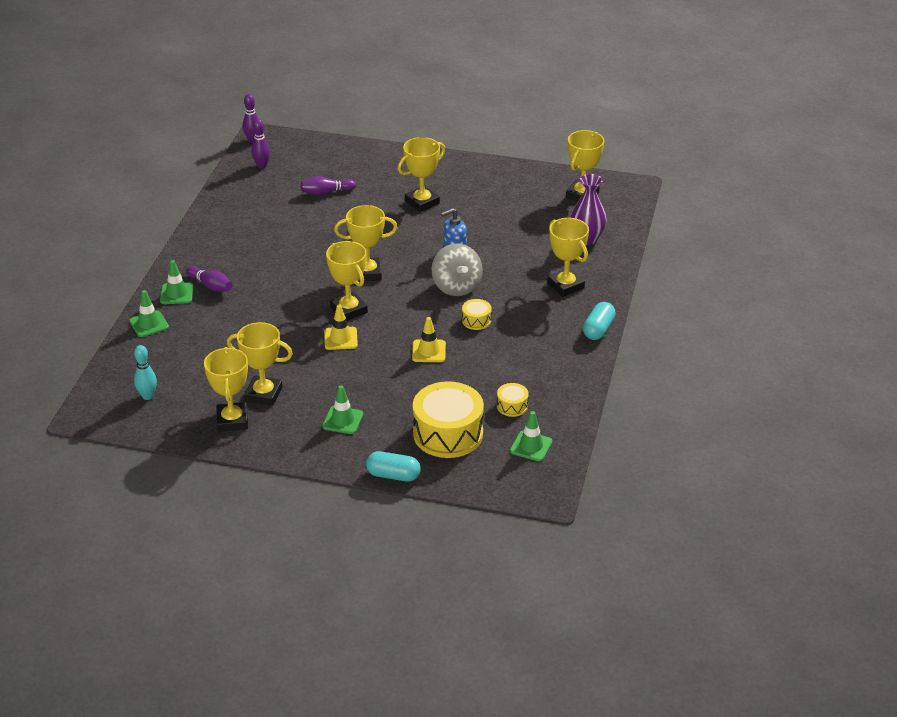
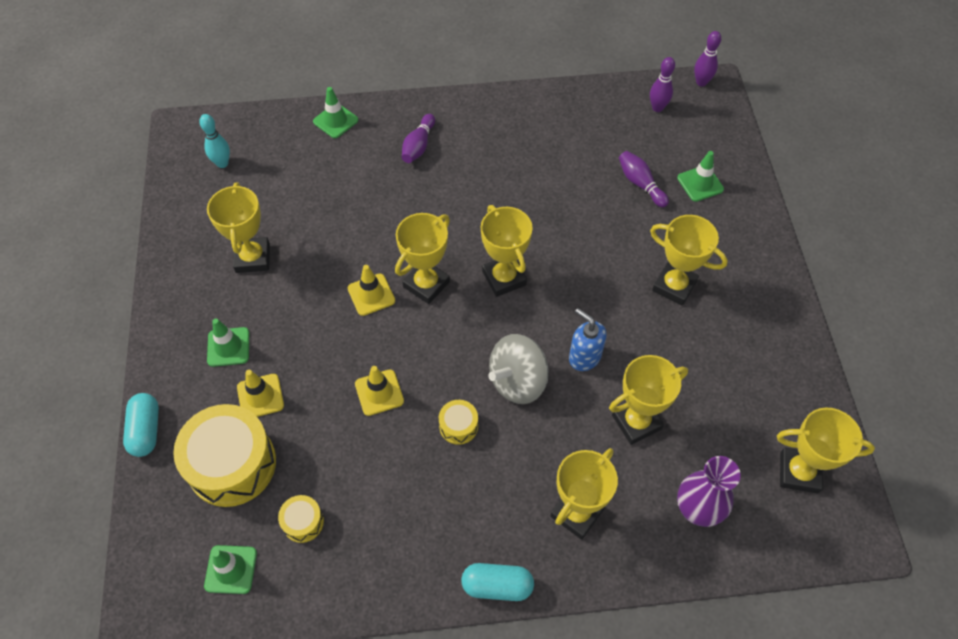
camera: 70 degrees right, 20 degrees up
green traffic cone [160,260,194,304] -> green traffic cone moved to [677,151,724,202]
yellow trophy [204,347,248,432] -> yellow trophy moved to [609,355,688,445]
none -> yellow traffic cone [237,370,284,417]

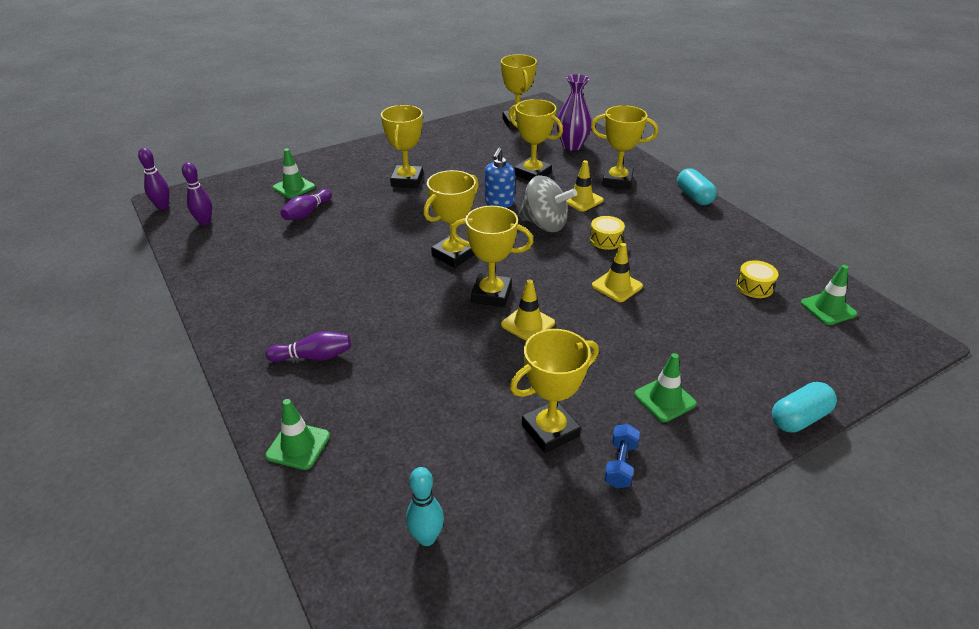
camera: 115 degrees left, 20 degrees down
yellow drum [173,404,276,507] -> none
yellow traffic cone [237,370,284,417] -> yellow traffic cone moved to [566,160,604,212]
none -> blue dumbbell [604,424,640,488]

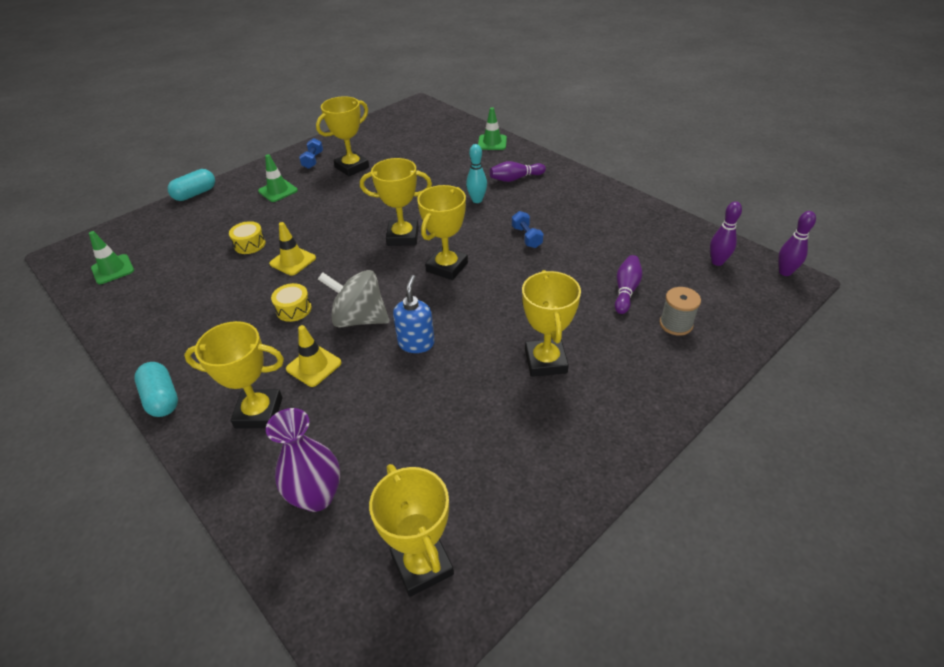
camera: 170 degrees right, 5 degrees up
green traffic cone [273,149,315,199] -> grey spool [660,287,701,336]
turquoise bowling pin [406,467,444,546] -> turquoise bowling pin moved to [466,144,487,203]
yellow traffic cone [501,280,555,341] -> none
yellow trophy [509,99,563,181] -> none
yellow drum [736,260,779,298] -> yellow drum moved to [229,221,266,254]
none -> blue dumbbell [512,211,543,248]

